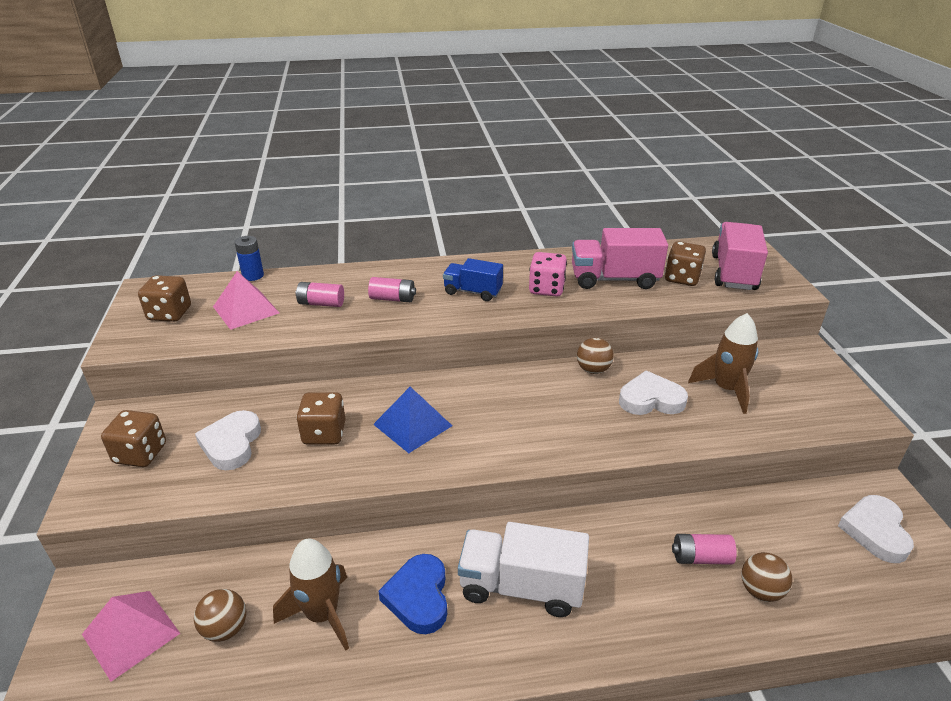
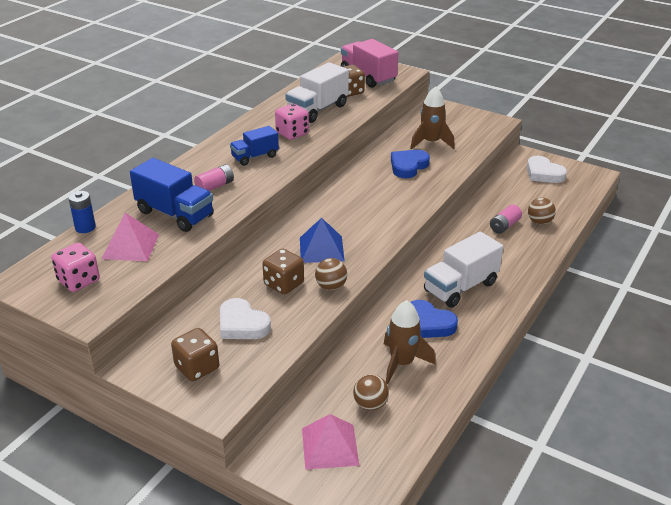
camera: 50 degrees left, 0 degrees up
brown dice [138,275,191,322] -> pink dice [51,243,100,292]
pink battery [296,282,344,307] -> blue truck [130,158,214,232]
pink truck [572,228,668,289] -> white truck [285,62,349,123]
brown ball [577,338,614,374] -> brown ball moved to [315,258,347,290]
white heart [619,370,688,415] -> blue heart [391,150,430,178]

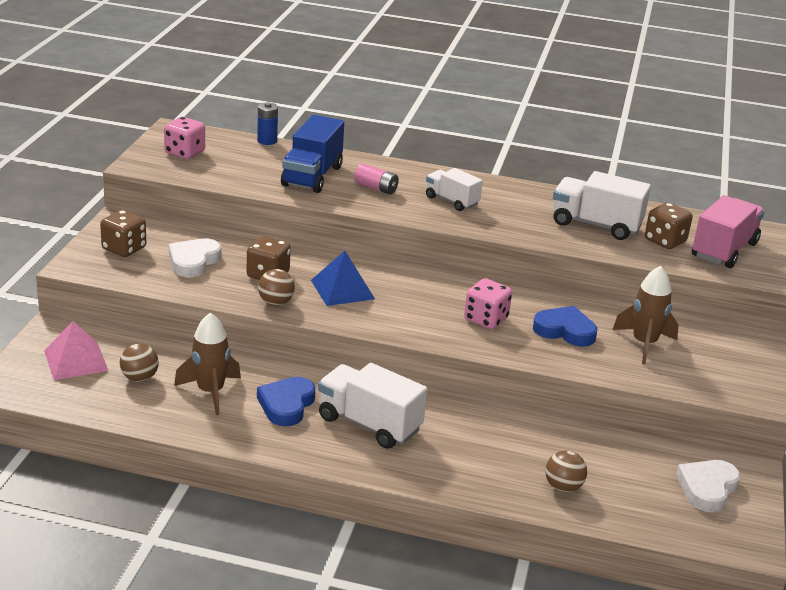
camera: 70 degrees right, 5 degrees down
pink pyramid [102,213,159,262] -> none
blue truck [230,126,279,166] -> white truck [426,168,483,211]
pink dice [275,104,309,140] -> pink dice moved to [464,278,512,329]
pink battery [490,205,522,234] -> none

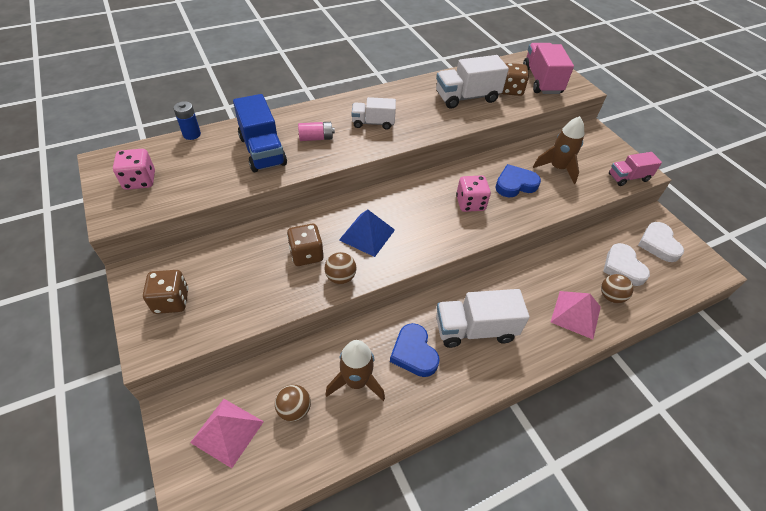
camera: 40 degrees left, 20 degrees up
white heart [169,238,221,277] -> white heart moved to [603,243,650,286]
none -> pink pyramid [551,291,601,339]
none -> pink truck [609,152,662,186]

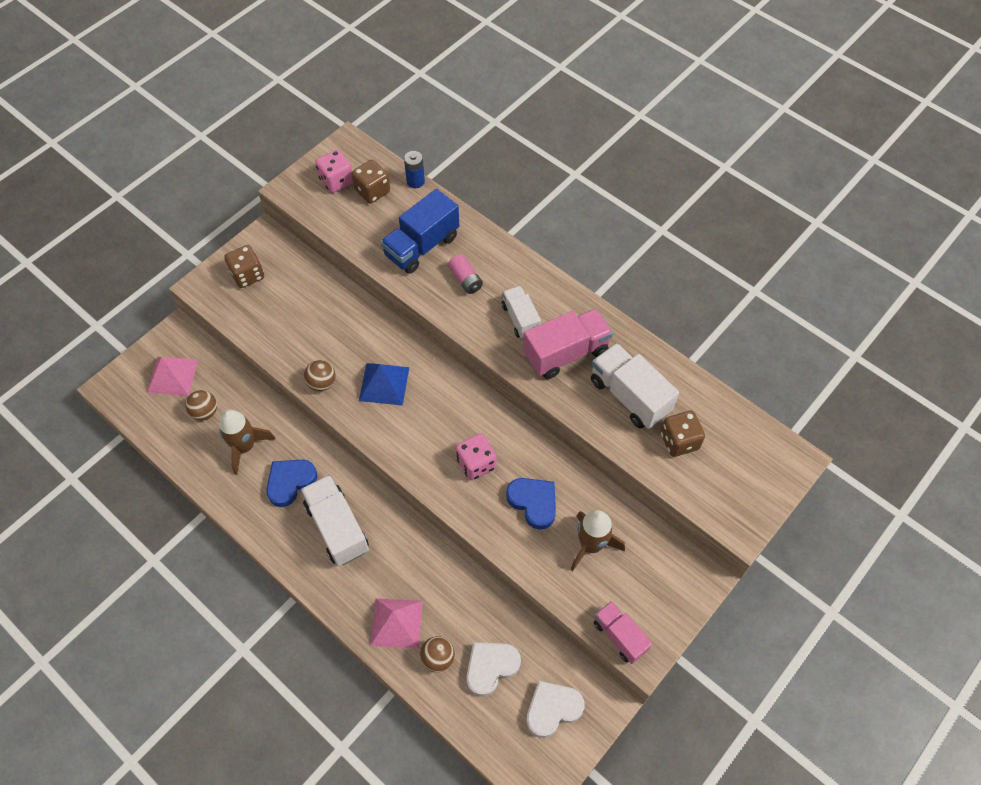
camera: 70 degrees right, 10 degrees up
brown dice [287,224,324,266] -> brown dice moved to [352,160,390,204]
pink truck [523,43,574,94] -> pink truck moved to [523,309,613,379]

